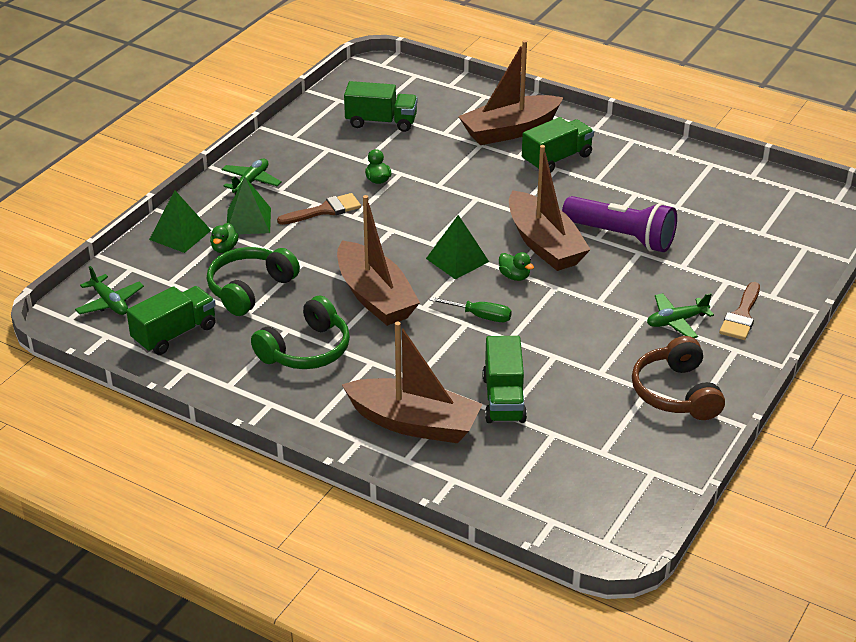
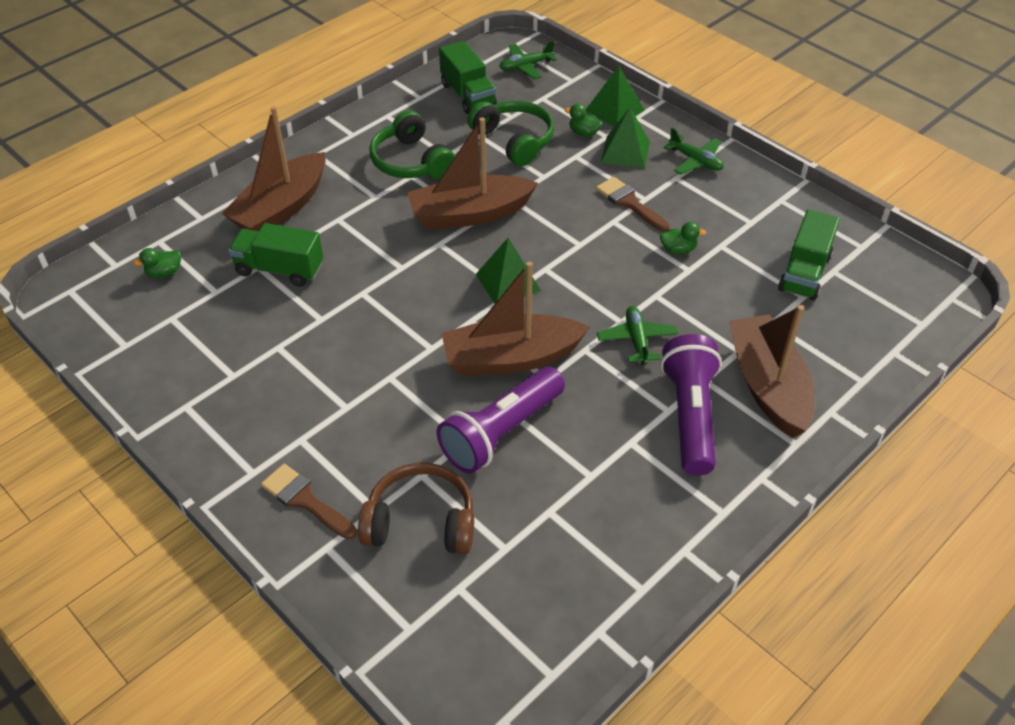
camera: 105 degrees right, 10 degrees up
brown brush [277,193,361,225] -> brown brush turned 150 degrees clockwise [596,177,670,232]
green screwdriver [430,297,512,322] -> none
green duck [499,252,534,281] -> green duck moved to [134,248,181,278]
green truck [522,117,594,172] -> purple flashlight [661,334,722,475]
brown headphones [632,336,725,420] -> brown headphones moved to [358,463,474,555]
green plane [647,293,714,338] -> green plane moved to [597,306,678,365]

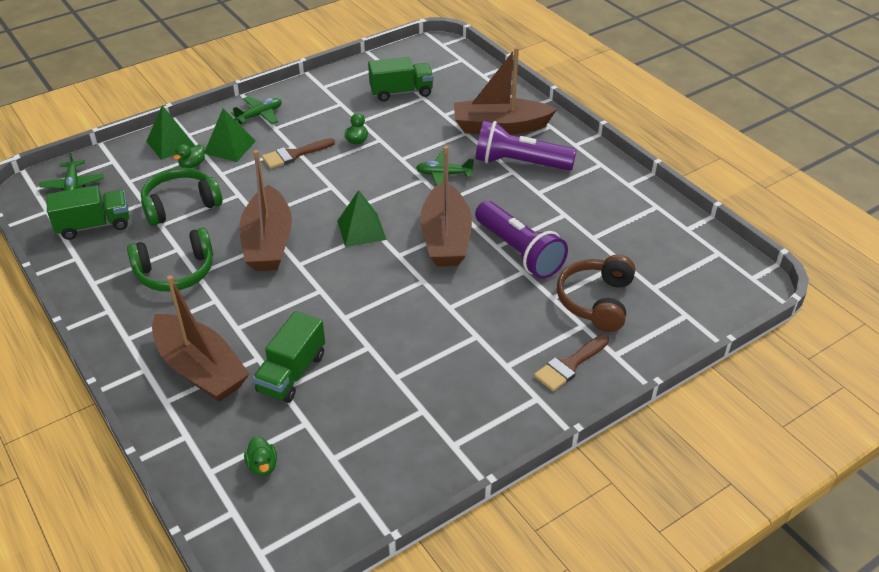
camera: 80 degrees left, 5 degrees down
green truck [778,209,840,300] -> green truck turned 45 degrees counterclockwise [368,57,434,102]

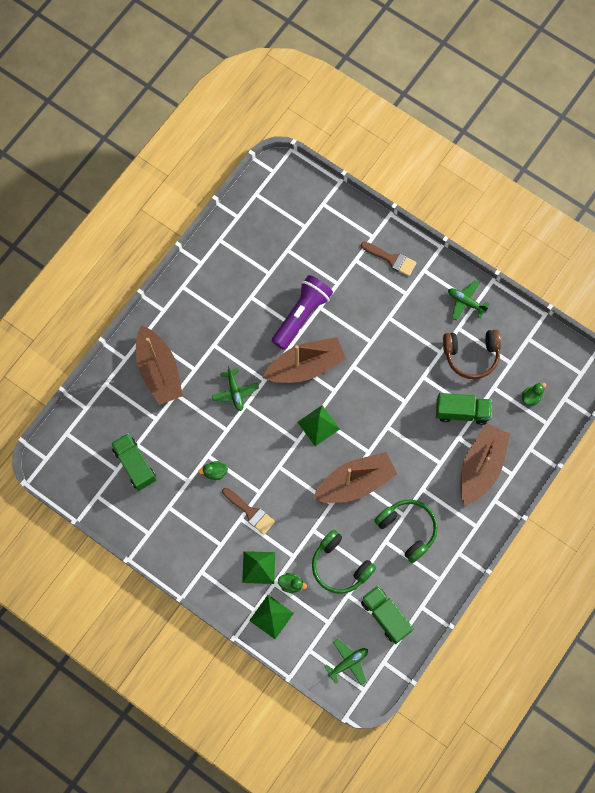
camera: 110 degrees left, 30 degrees up
green plane [231,96,282,124] -> green plane moved to [448,280,490,320]
purple flashlight [475,121,577,170] -> none
brown headphones [557,255,635,332] -> brown headphones moved to [443,330,501,379]

